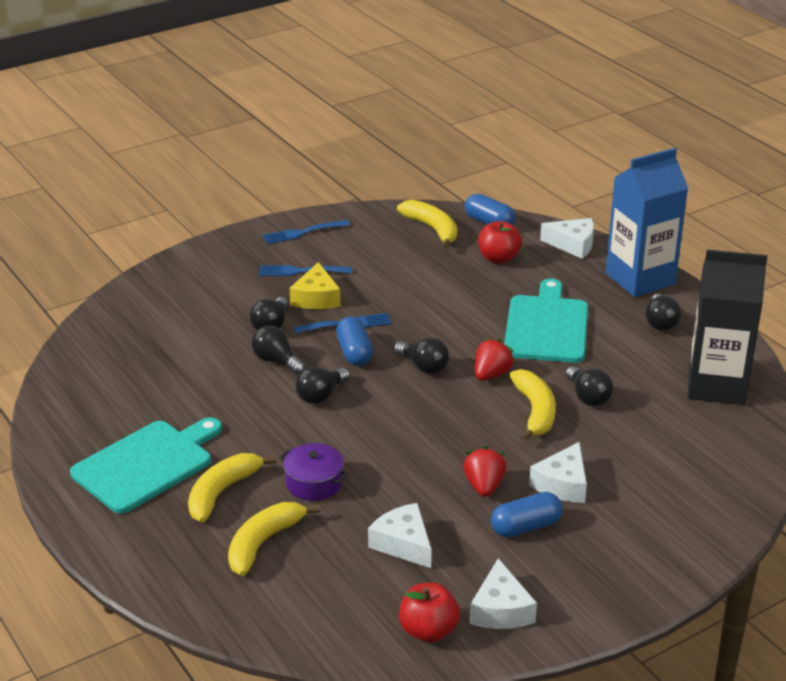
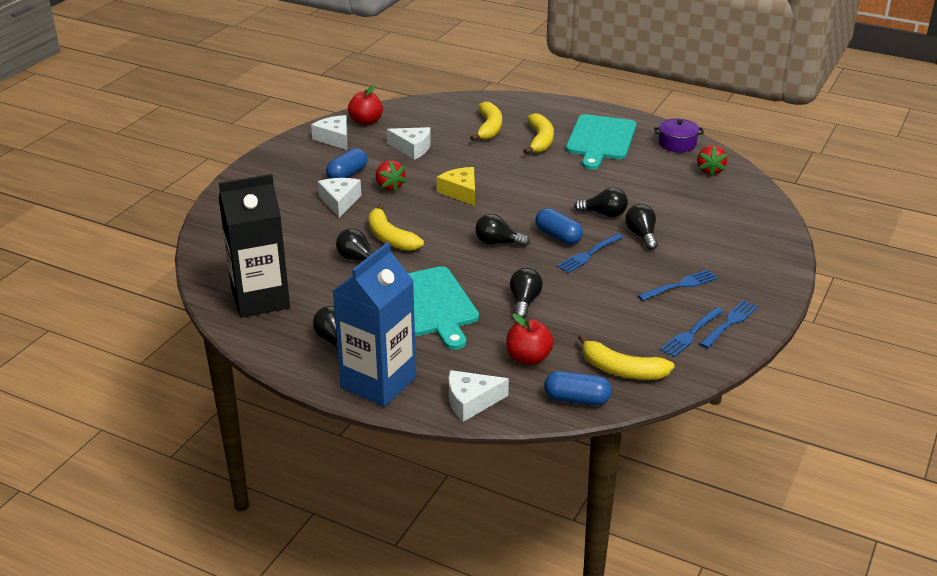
camera: 150 degrees right, 0 degrees up
purple pot [279,443,348,501] -> purple pot moved to [654,119,704,152]
yellow cheese [290,262,341,309] -> yellow cheese moved to [437,167,475,206]
black light bulb [295,367,350,404] -> black light bulb moved to [510,268,543,319]
red strawberry [475,338,515,381] -> red strawberry moved to [697,145,727,177]
none -> blue fork [659,307,724,357]

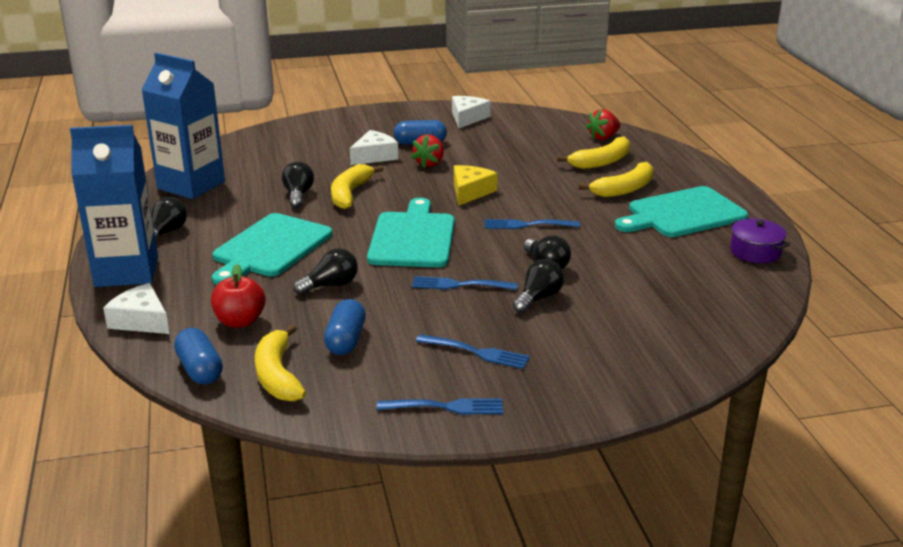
camera: 50 degrees right, 5 degrees down
black carton [219,174,290,318] -> blue carton [142,52,225,199]
red apple [348,85,383,126] -> none
white cheese [387,127,431,160] -> none
black light bulb [475,214,530,247] -> turquoise cutting board [367,198,455,267]
blue capsule [535,208,583,245] -> blue capsule moved to [324,299,366,355]
blue fork [659,307,724,357] -> blue fork moved to [485,219,580,229]
red strawberry [697,145,727,177] -> red strawberry moved to [586,109,621,140]

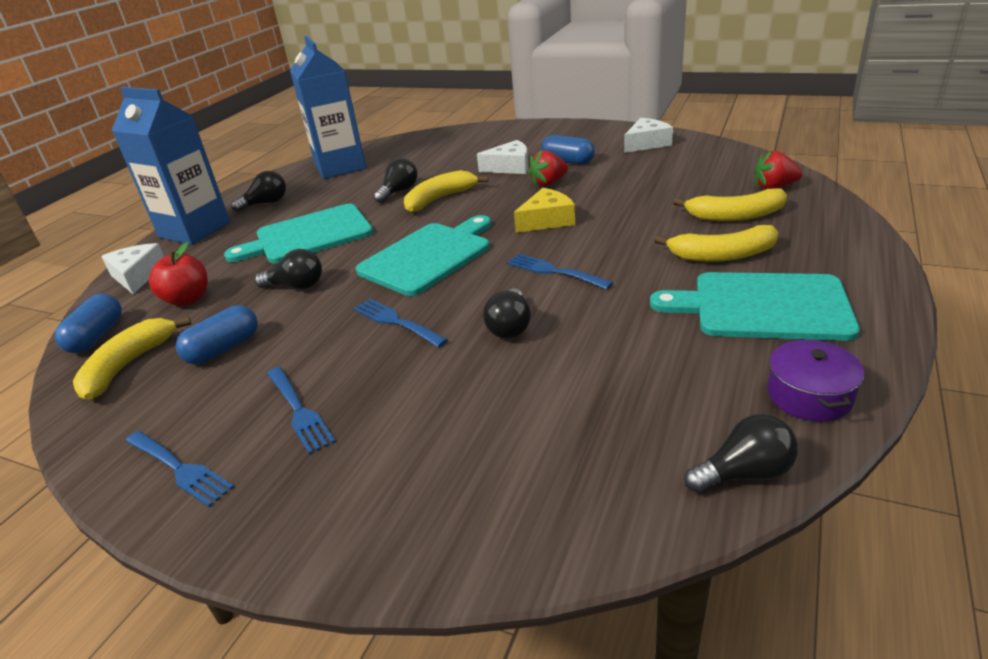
camera: 40 degrees right, 5 degrees up
black light bulb [513,259,564,313] -> black light bulb moved to [684,414,798,493]

